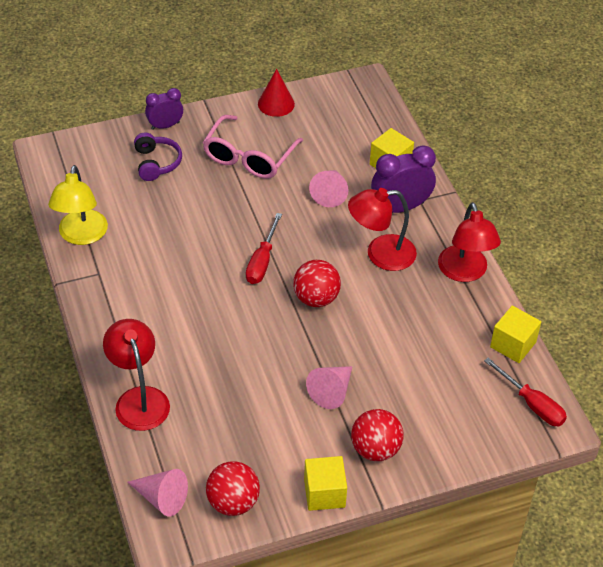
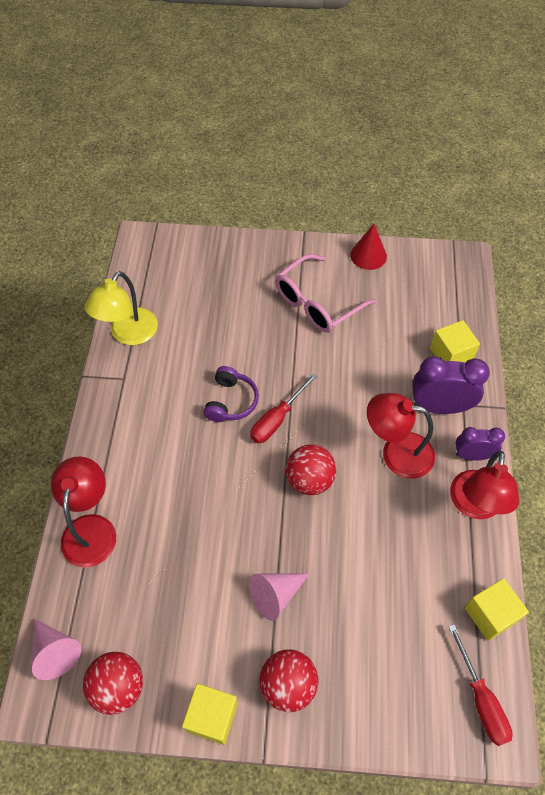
camera: 25 degrees right, 10 degrees up
purple headphones [134,133,182,181] -> purple headphones moved to [204,366,259,422]
purple clock [145,88,183,130] -> purple clock moved to [456,427,505,461]
pink cone [309,170,349,207] -> none

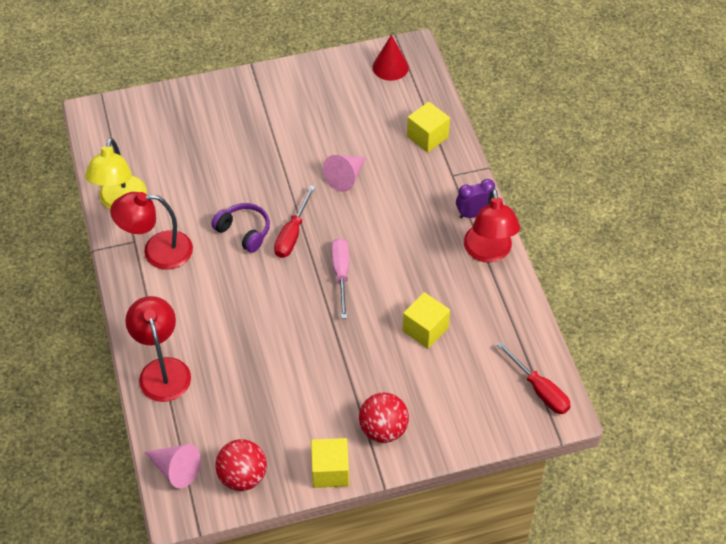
camera: 20 degrees left, 5 degrees down
purple headphones [204,366,259,422] -> purple headphones turned 45 degrees counterclockwise [211,203,270,253]
pink cone [249,573,310,621] -> pink cone moved to [323,155,366,192]
pink glasses [275,254,376,333] -> none
red ball [286,444,336,495] -> pink screwdriver [331,238,349,319]
red cone [350,224,387,270] -> red cone moved to [372,35,409,81]
red lamp [367,393,435,479] -> red lamp moved to [110,192,193,270]
purple clock [412,356,490,414] -> none
yellow cube [464,578,529,641] -> yellow cube moved to [403,292,450,349]

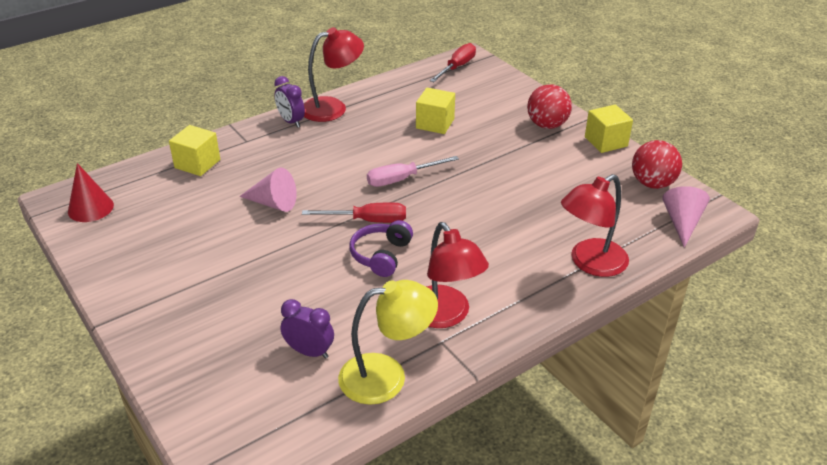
camera: 110 degrees left, 15 degrees down
none -> purple clock [280,299,334,359]

